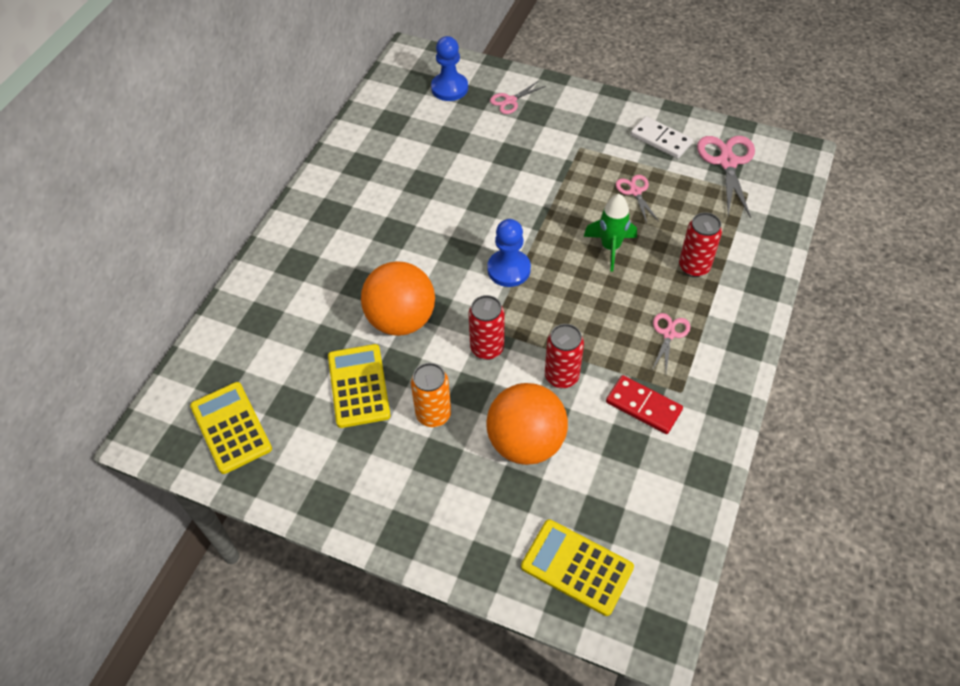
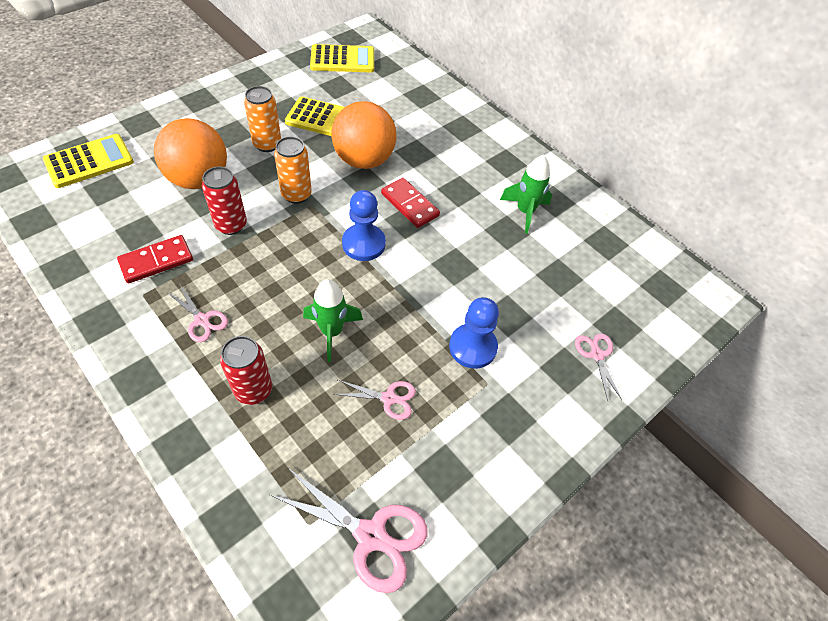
camera: 110 degrees right, 0 degrees up
blue pawn [431,36,468,101] -> blue pawn moved to [449,297,499,369]
red can [468,295,505,360] -> orange can [274,137,312,204]
white domino [631,116,693,159] -> none
none -> red domino [381,178,440,228]
none -> green rocket [500,155,552,234]

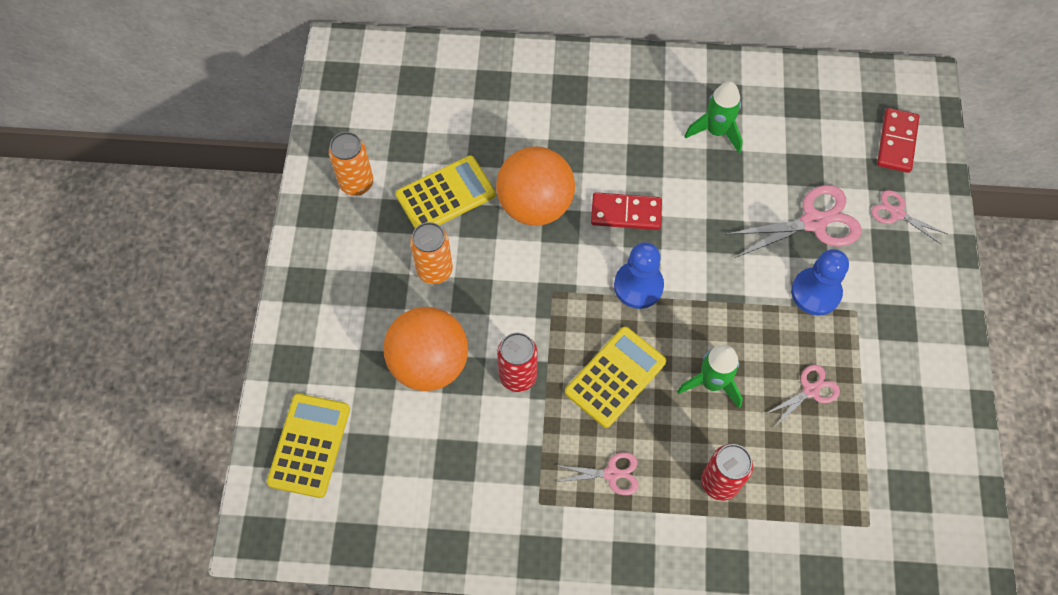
camera: 40 degrees left, 10 degrees up
red domino [117,235,193,283] -> red domino moved to [877,108,919,173]
pink scissors [270,468,428,593] -> pink scissors moved to [725,185,861,258]
orange can [274,137,312,204] -> orange can moved to [329,132,374,196]
yellow calculator [310,44,374,72] -> yellow calculator moved to [565,327,666,428]

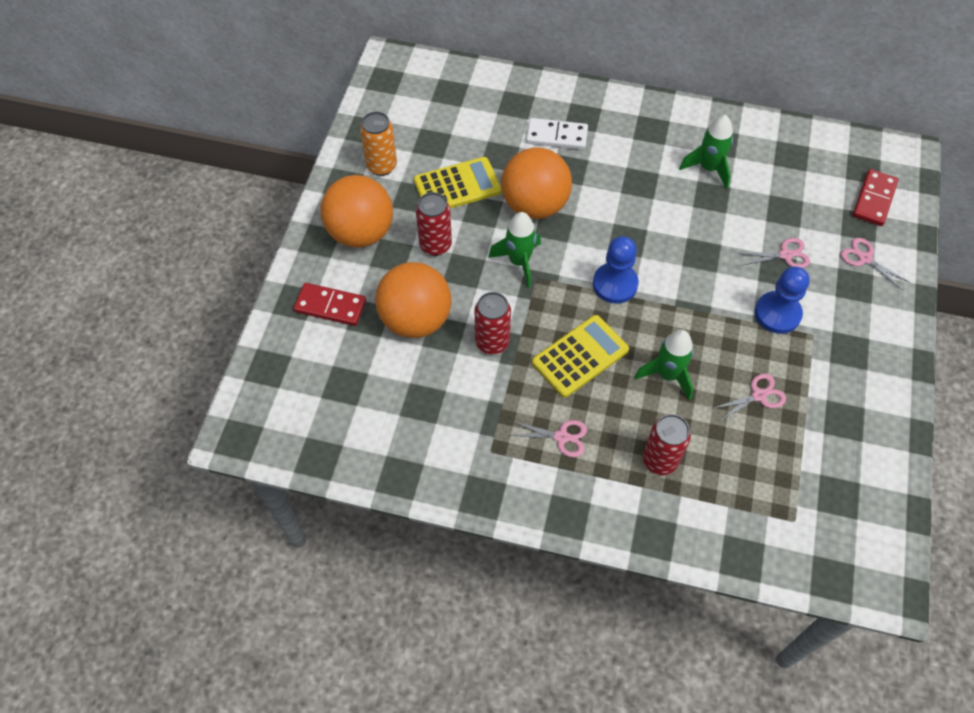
camera: 10 degrees right, 5 degrees down
yellow calculator [267,394,350,498] -> none
orange can [410,222,453,284] -> red can [416,192,452,256]
red domino [591,192,662,230] -> red domino moved to [294,283,366,326]
pink scissors [725,185,861,258] -> pink scissors [738,238,810,268], size x0.57
none -> orange ball [320,175,393,248]
none -> green rocket [488,212,541,288]
none -> white domino [526,118,588,150]

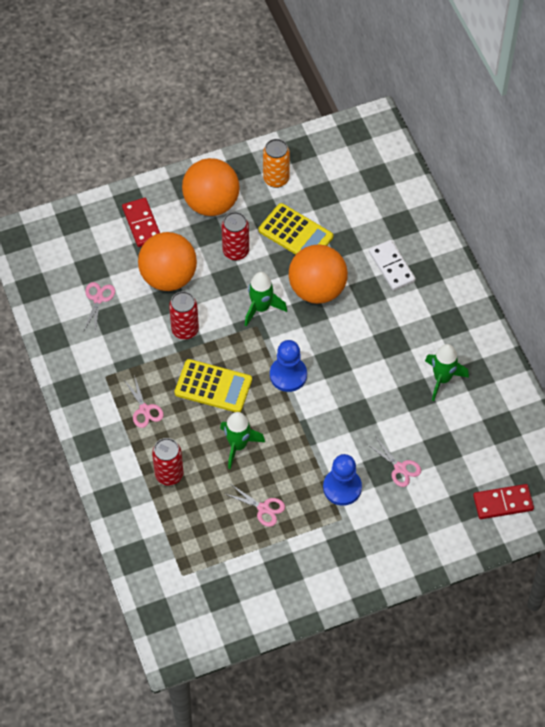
camera: 55 degrees right, 0 degrees up
pink scissors [841,238,910,290] -> pink scissors moved to [84,282,115,331]

